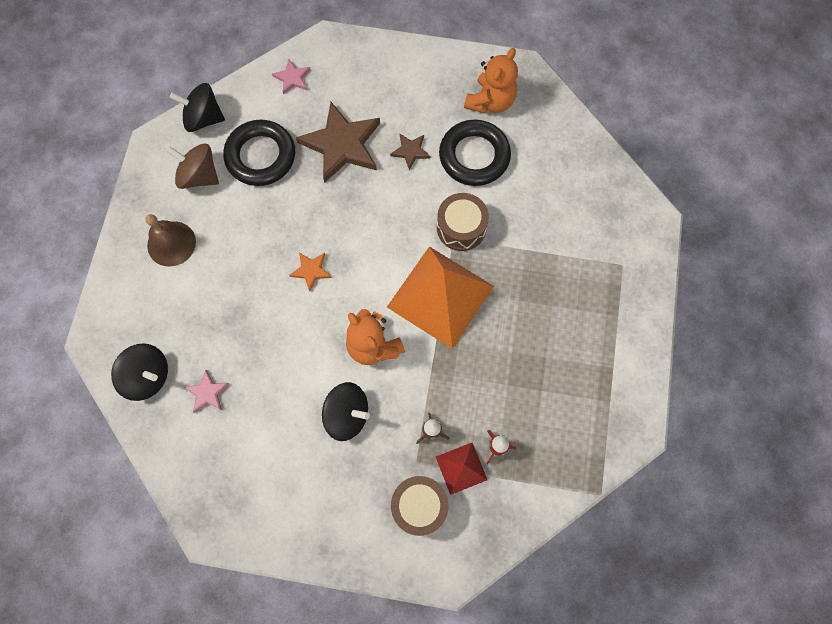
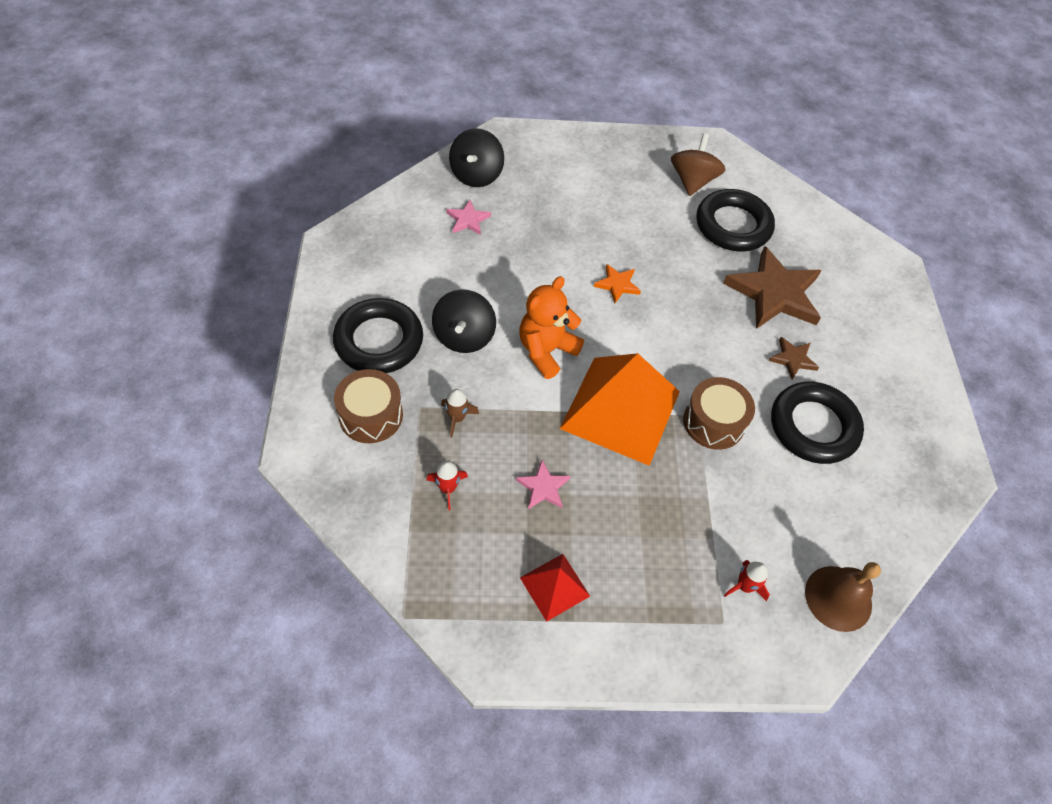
camera: 75 degrees right, 15 degrees down
brown bell [145,214,196,266] -> brown bell moved to [805,562,881,632]
black spinning top [170,83,225,132] -> none
pink star [272,59,311,95] -> pink star moved to [516,460,570,509]
red pyramid [436,443,487,495] -> red pyramid moved to [520,554,590,622]
orange teddy bear [464,48,518,114] -> none
none -> black ring [333,298,423,373]
none -> red rocket [724,560,770,601]

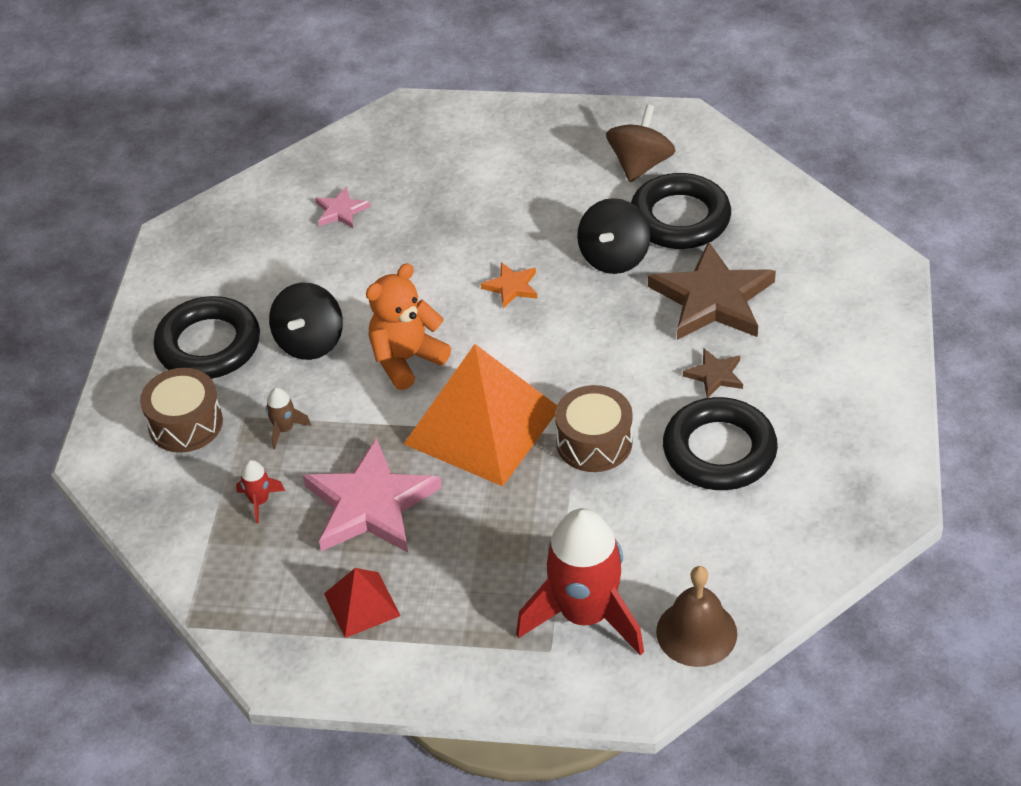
camera: 15 degrees right, 10 degrees down
black spinning top [449,128,504,187] -> black spinning top moved to [577,198,650,274]
pink star [516,460,570,509] -> pink star [303,438,442,553], size x2.15
red rocket [724,560,770,601] -> red rocket [516,508,644,655], size x2.47

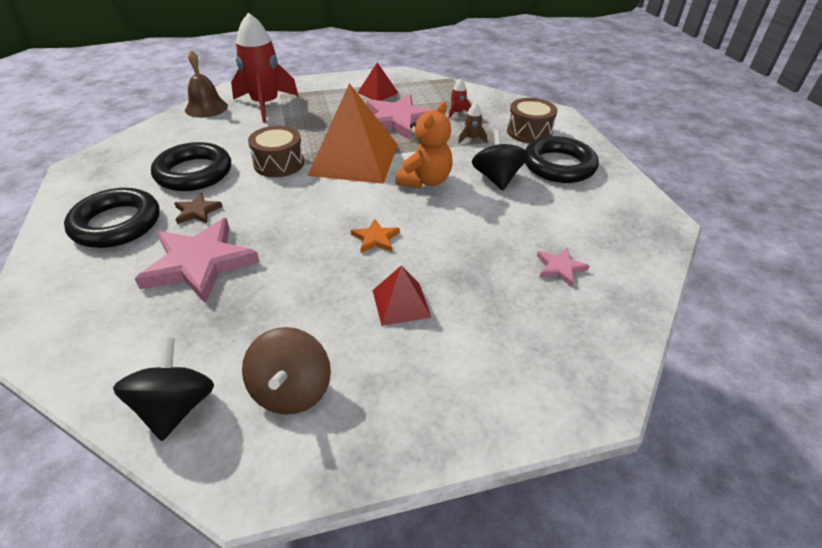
camera: 155 degrees right, 5 degrees down
black spinning top [577,198,650,274] -> black spinning top moved to [113,338,214,441]
black ring [631,173,731,249] -> black ring moved to [64,188,160,248]
brown star [648,241,776,340] -> pink star [135,218,260,304]
none -> red pyramid [373,266,431,326]

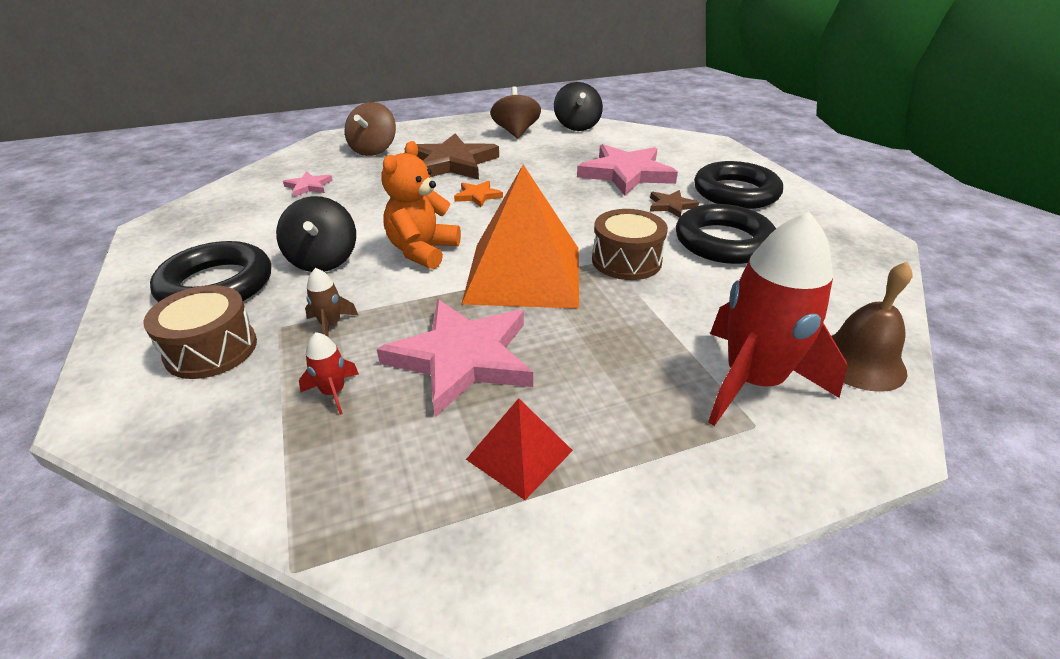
camera: 175 degrees right, 5 degrees down
red pyramid [373,266,431,326] -> brown star [417,134,499,180]
none -> brown spinning top [345,102,396,156]

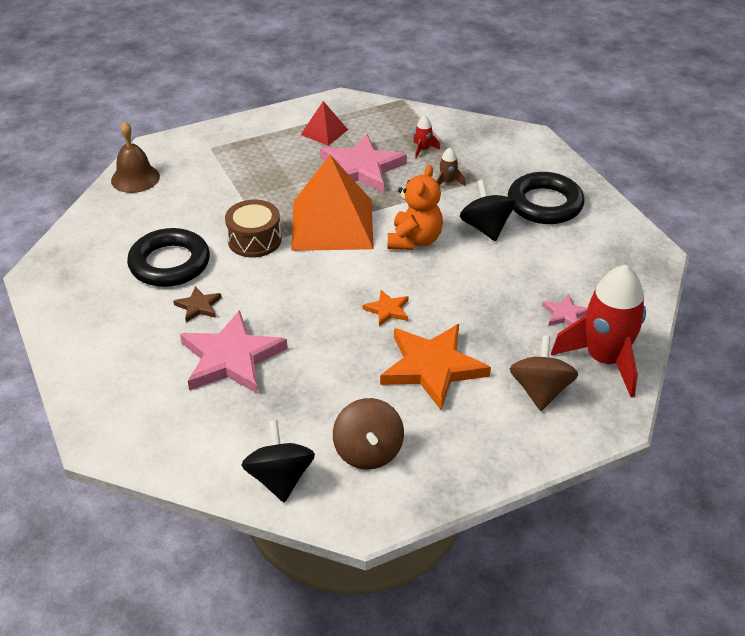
camera: 175 degrees right, 5 degrees up
brown drum [143,285,257,379] -> none
brown star [417,134,499,180] -> orange star [380,324,491,410]
black ring [694,161,783,209] -> none
red rocket [708,211,848,426] -> red rocket moved to [551,265,646,397]

